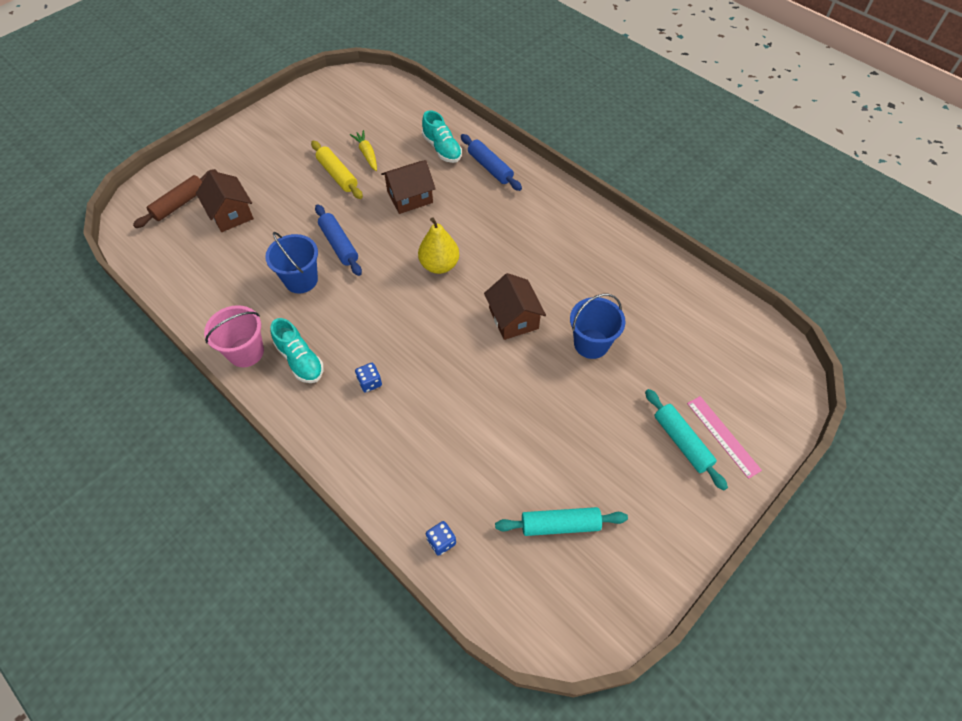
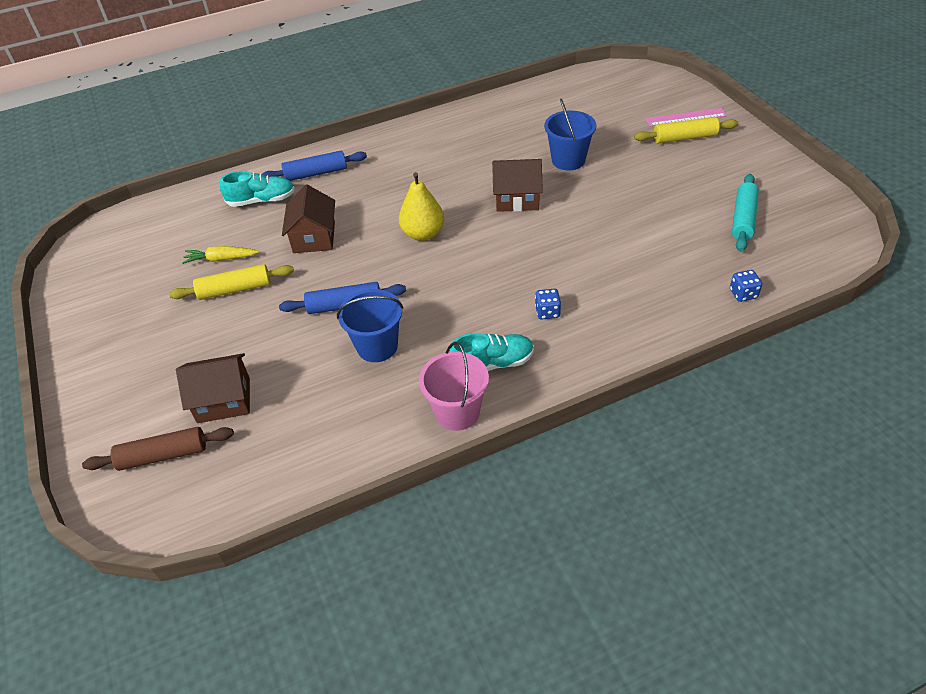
camera: 65 degrees left, 10 degrees down
brown rolling pin [133,169,217,228] -> brown rolling pin turned 75 degrees counterclockwise [82,427,234,471]
turquoise rolling pin [645,389,728,491] -> yellow rolling pin [634,117,738,144]

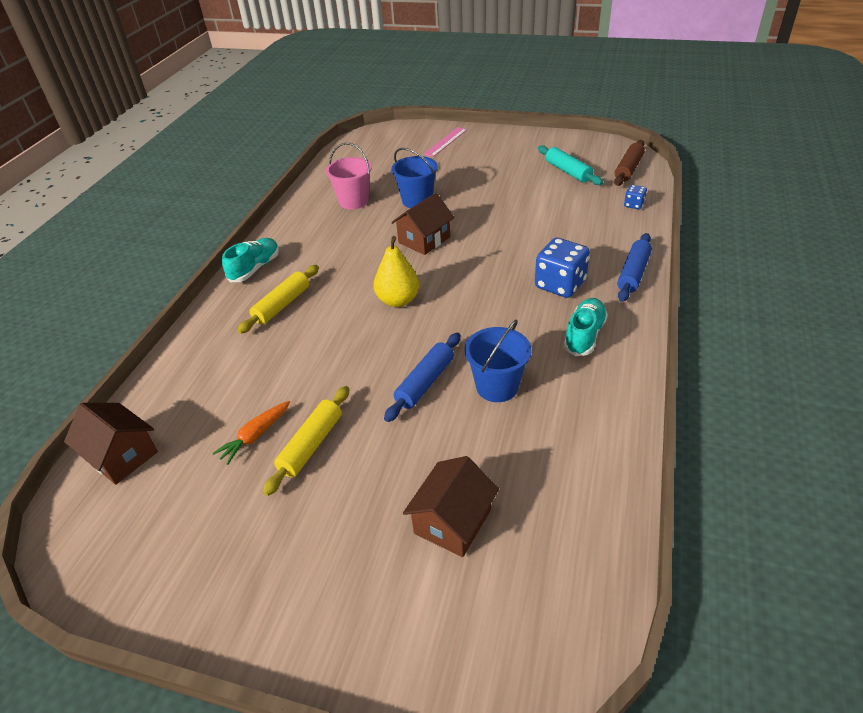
camera: 50 degrees left, 5 degrees down
brown rolling pin [82,427,234,471] -> brown rolling pin moved to [614,140,645,186]
yellow carrot [182,246,259,264] -> orange carrot [212,401,290,465]
turquoise shoe [220,171,295,207] -> turquoise shoe moved to [222,238,279,282]
blue rolling pin [262,151,367,181] -> blue rolling pin moved to [617,233,652,302]
brown house [282,185,335,253] -> brown house moved to [64,403,158,485]
pink bucket [419,342,489,431] -> pink bucket moved to [326,143,372,209]
blue dice [535,289,561,320] -> blue dice [535,238,590,298], size x2.03
yellow rolling pin [634,117,738,144] -> yellow rolling pin moved to [237,265,319,334]

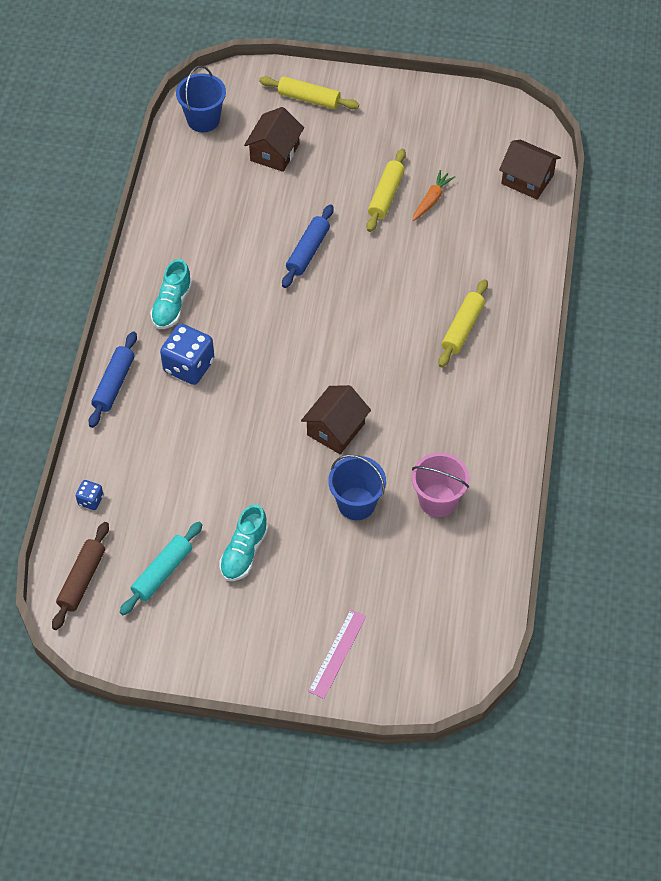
camera: 170 degrees right, 15 degrees up
turquoise shoe [222,238,279,282] -> turquoise shoe moved to [219,504,269,581]
yellow pear [374,236,420,307] -> none
blue bucket [465,320,532,402] -> blue bucket moved to [176,66,226,132]
turquoise rolling pin [538,145,603,185] -> turquoise rolling pin turned 75 degrees clockwise [120,522,203,615]
none -> yellow rolling pin [259,76,359,109]

